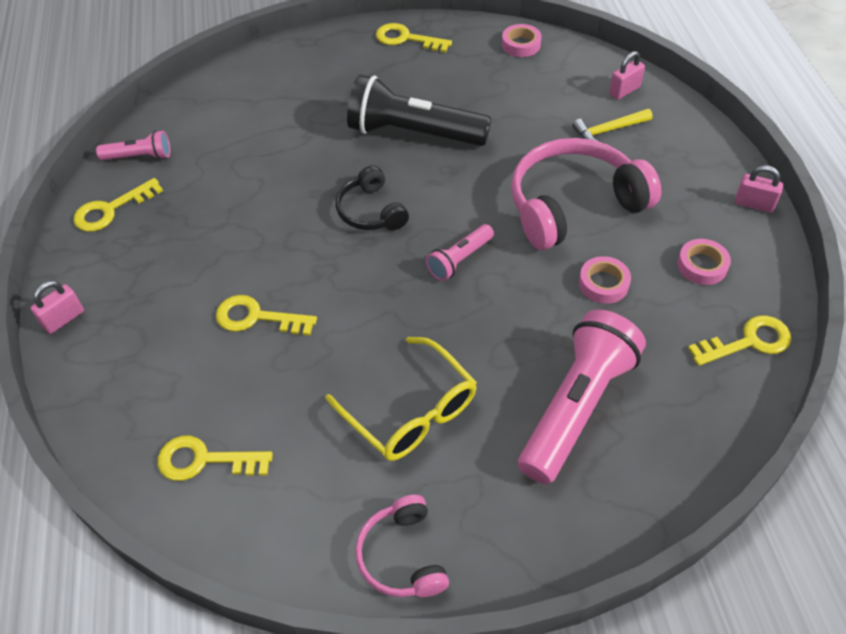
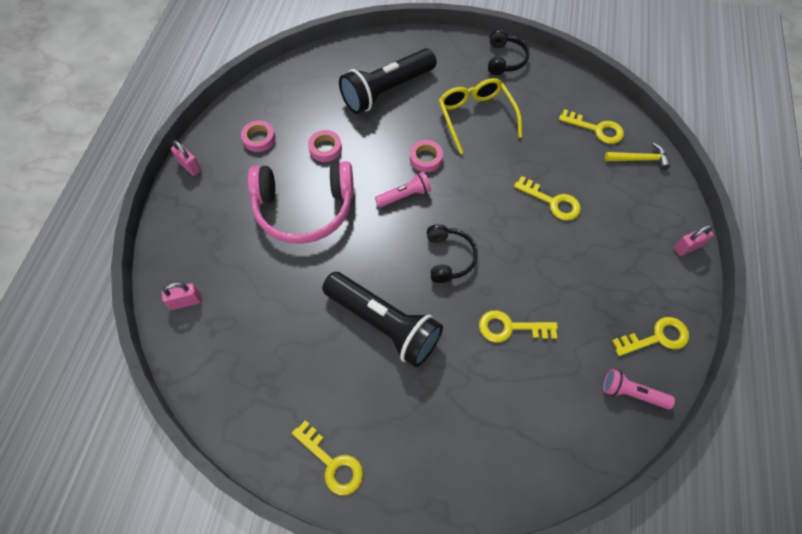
camera: 160 degrees left, 10 degrees up
pink headphones [355,495,449,597] -> black headphones [488,29,530,75]
pink tape [502,24,542,57] -> pink tape moved to [410,140,443,172]
pink flashlight [518,310,646,484] -> black flashlight [339,48,437,114]
yellow hammer [572,109,652,143] -> yellow hammer moved to [605,143,670,170]
yellow key [688,315,791,366] -> yellow key moved to [479,310,558,342]

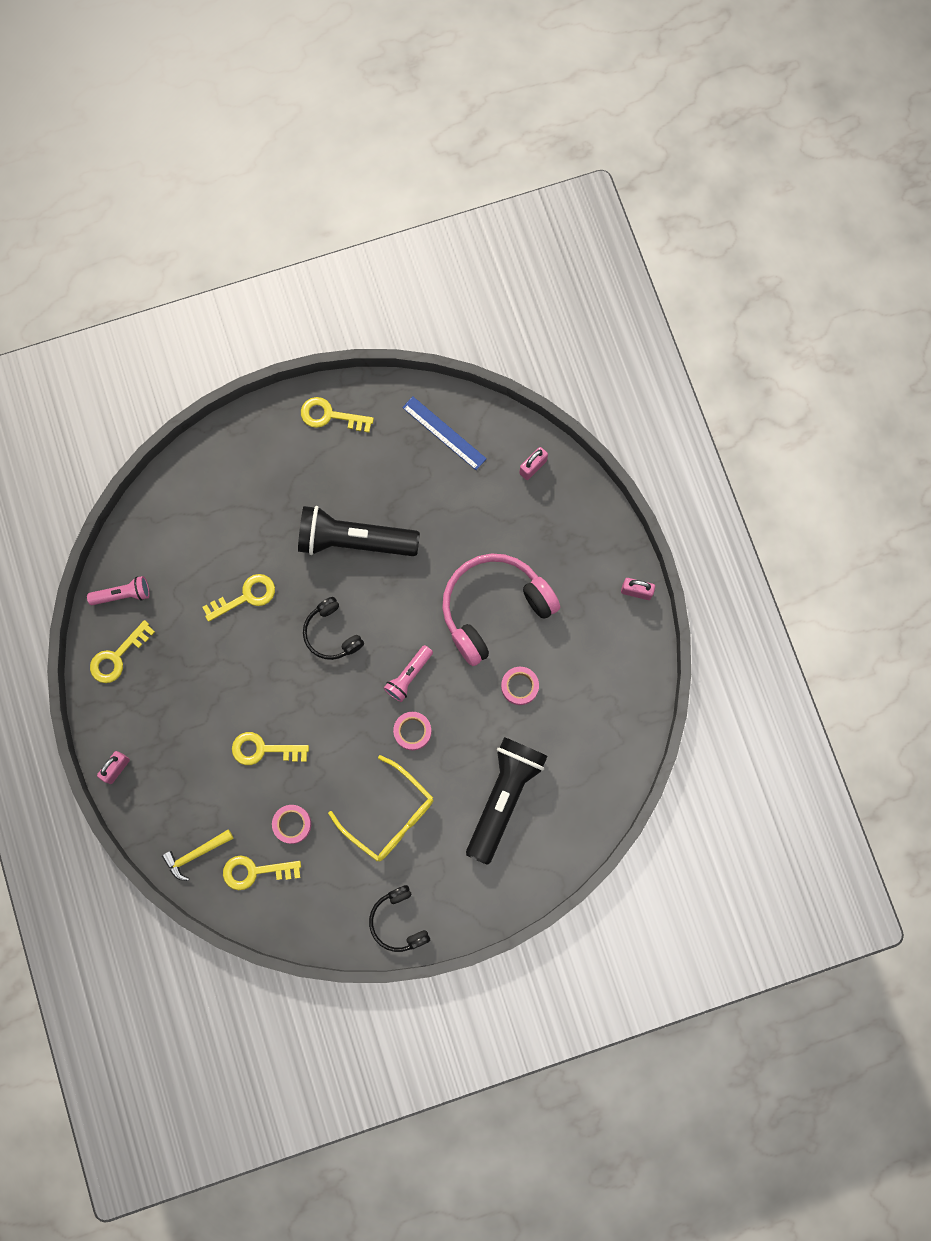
camera: 150 degrees right, 15 degrees up
pink tape [241,120,276,152] -> pink tape moved to [272,805,311,844]
none -> blue ruler [402,397,487,470]

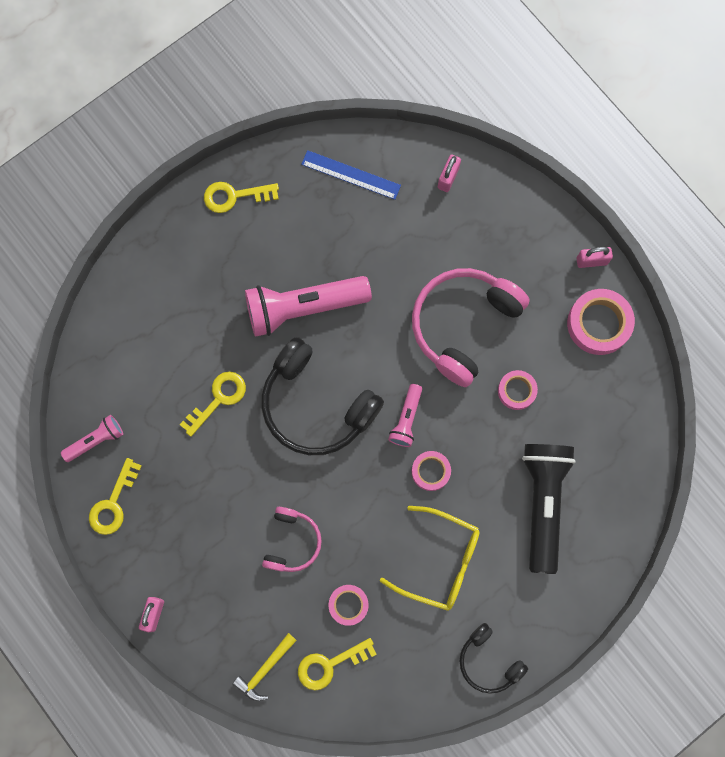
camera: 20 degrees left, 0 degrees up
yellow key [232,732,309,765] -> pink headphones [262,507,322,572]
black flashlight [298,506,420,556] -> pink flashlight [245,276,372,337]
black headphones [303,597,364,660] -> black headphones [261,337,384,455], size x1.85
none -> pink tape [567,289,635,355]

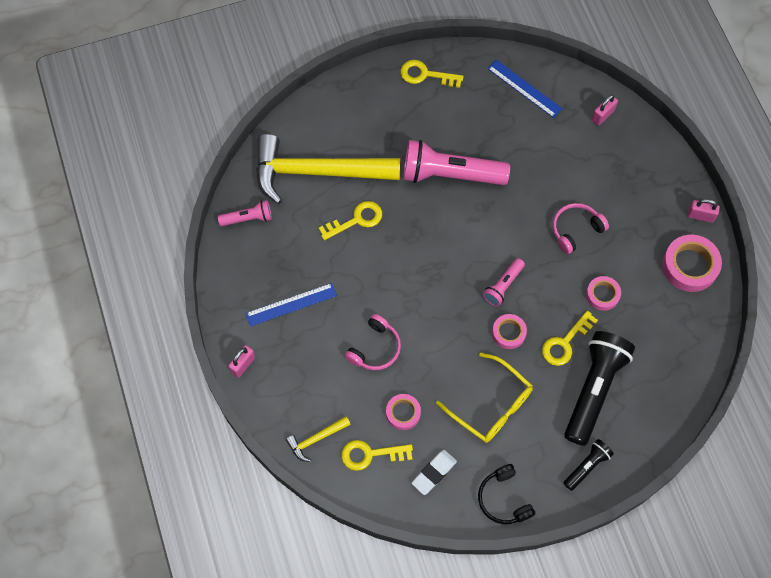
camera: 20 degrees right, 10 degrees down
yellow key [89,458,142,535] -> yellow key moved to [542,311,598,366]
black headphones [261,337,384,455] -> none
pink headphones [412,268,530,387] -> pink headphones [553,203,609,254], size x0.54
none -> blue ruler [245,283,337,326]
none -> yellow hammer [256,134,400,204]
none -> white eraser [412,450,457,495]
none -> black flashlight [564,439,614,491]

